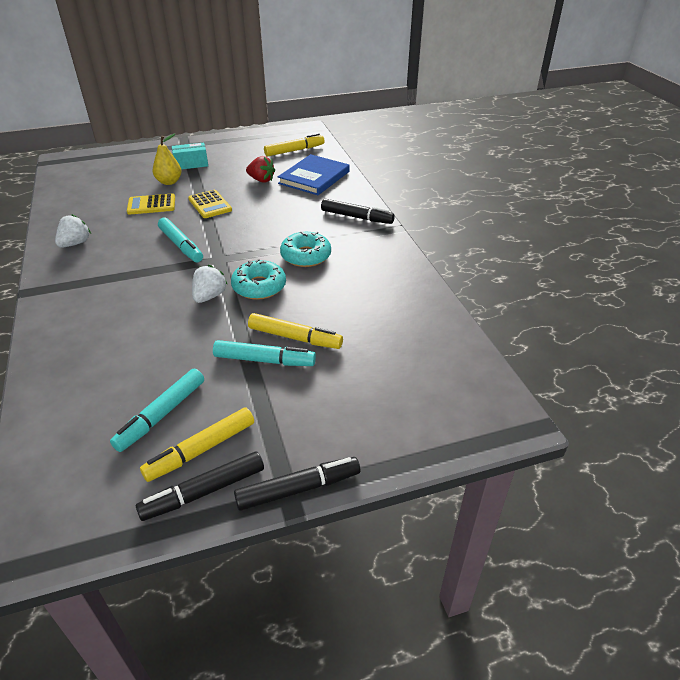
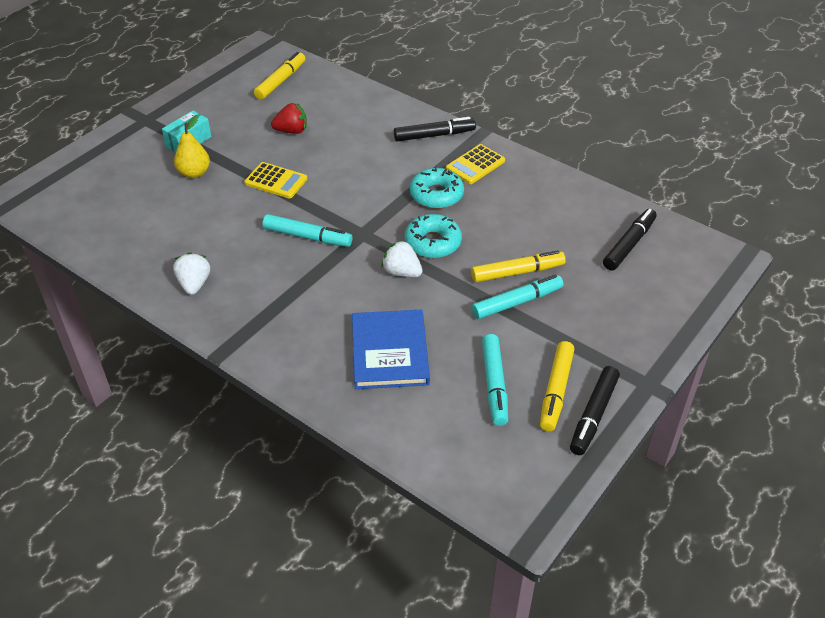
camera: 35 degrees left, 5 degrees up
yellow calculator [127,193,175,215] -> yellow calculator moved to [446,144,505,184]
white strawberry [192,265,227,303] -> white strawberry turned 45 degrees counterclockwise [381,240,423,277]
black marker [234,457,360,511] -> black marker moved to [603,209,657,271]
blue book [278,154,350,195] -> blue book moved to [352,310,430,389]

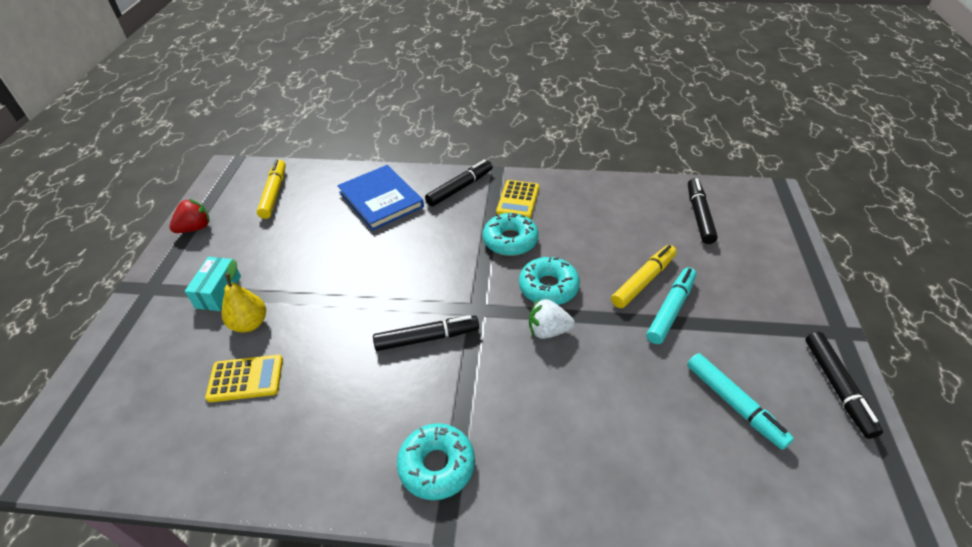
camera: 30 degrees left, 0 degrees up
white strawberry [173,252,210,295] -> none
yellow calculator [244,162,307,199] -> yellow calculator moved to [205,355,283,402]
turquoise marker [263,214,352,247] -> black marker [373,315,479,351]
red strawberry [271,103,307,134] -> red strawberry moved to [169,199,210,233]
blue book [352,310,430,389] -> blue book moved to [337,165,424,231]
yellow marker [540,341,574,432] -> none
none -> turquoise donut [397,423,475,500]

